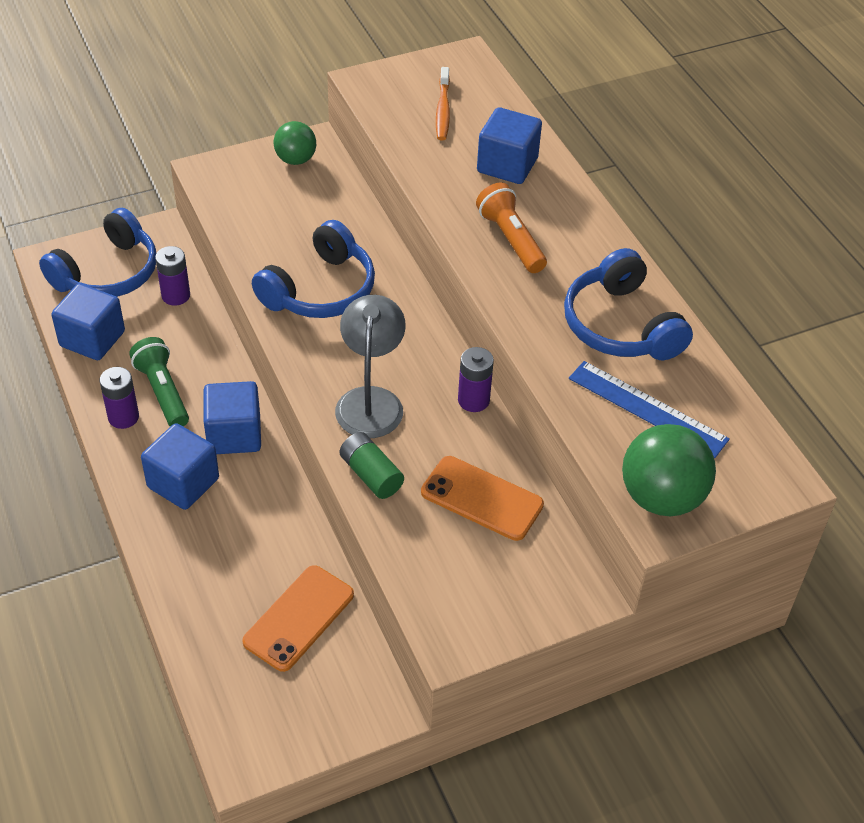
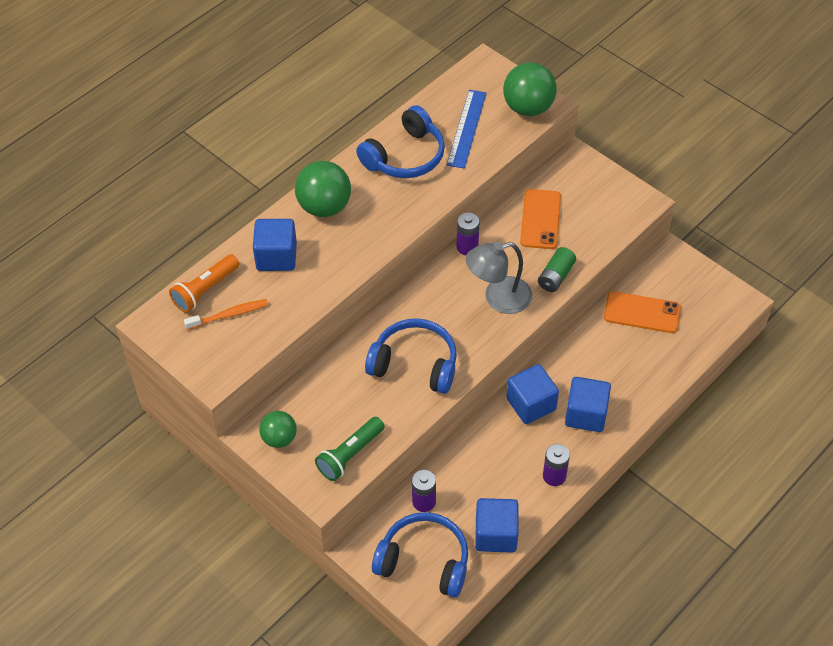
camera: 110 degrees left, 5 degrees up
green flashlight [129,337,189,426] -> green flashlight moved to [315,417,385,481]
orange flashlight [476,183,547,273] -> orange flashlight moved to [169,254,239,313]
none -> green ball [295,161,351,217]

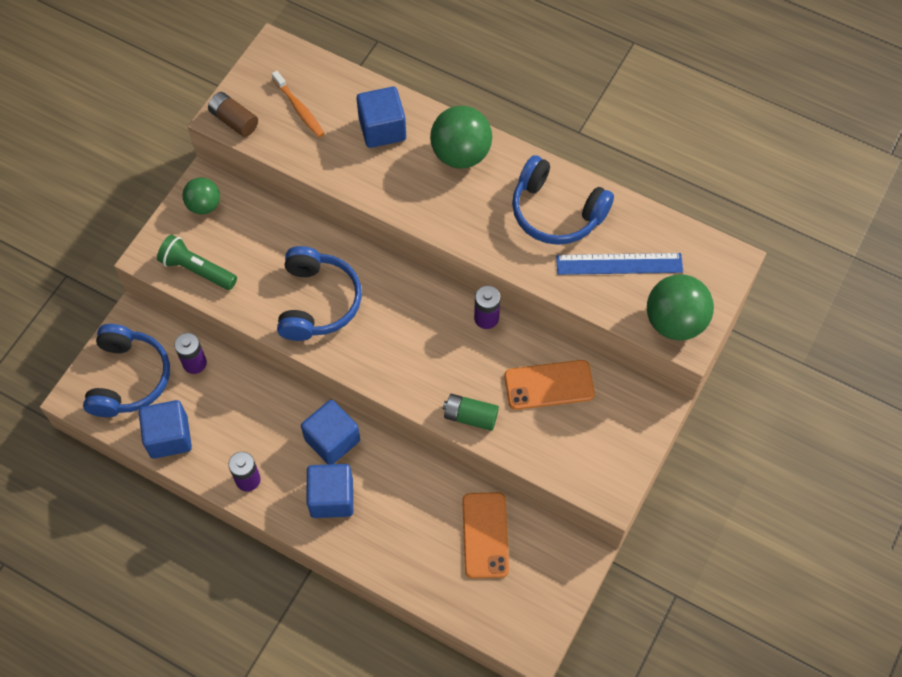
camera: 75 degrees right, 10 degrees up
orange flashlight [169,254,239,313] -> none
grey lamp [466,242,532,314] -> none
none -> brown battery [208,92,258,137]

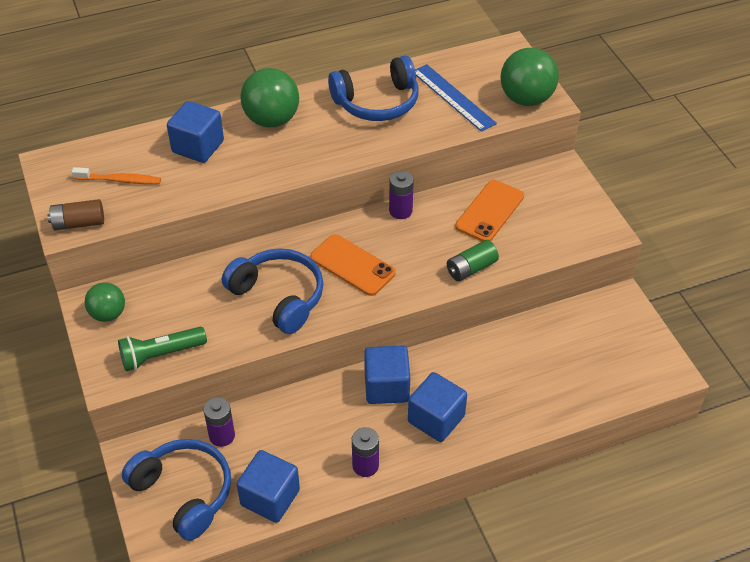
camera: 50 degrees left, 15 degrees down
orange phone [462,492,509,578] -> orange phone moved to [310,234,396,296]
blue ruler [556,253,683,275] -> blue ruler turned 75 degrees counterclockwise [415,64,497,132]

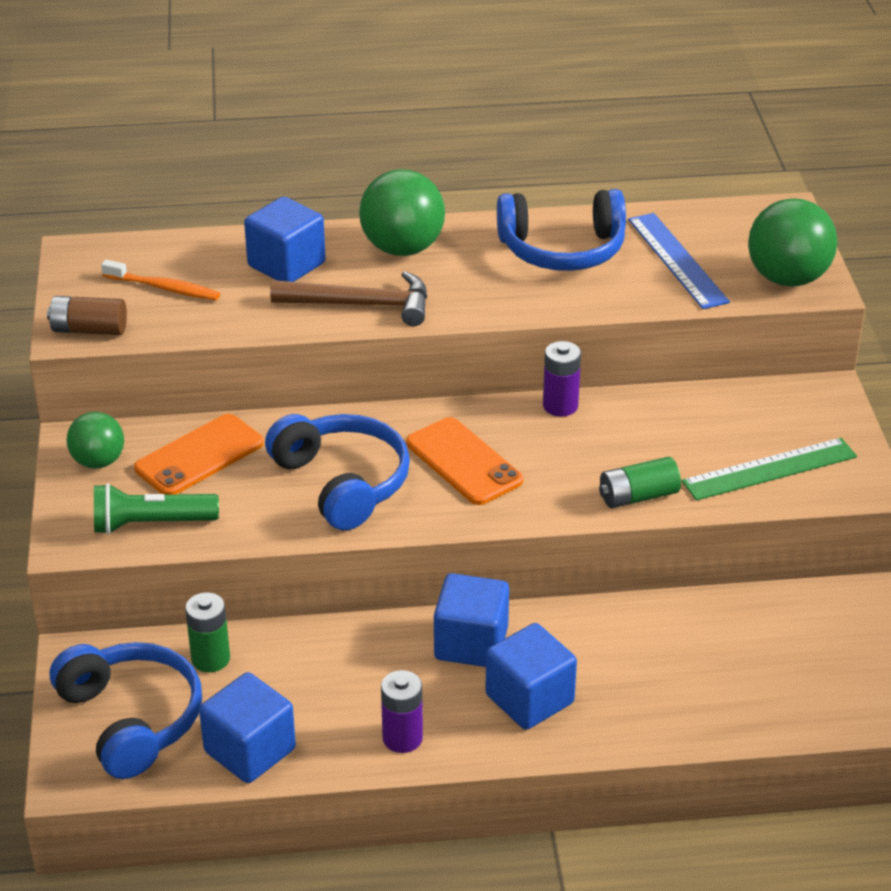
camera: 15 degrees right, 10 degrees down
purple battery [203,397,235,447] -> green battery [185,593,230,672]
orange phone [455,180,524,241] -> orange phone moved to [134,414,264,495]
none -> brown hammer [270,271,427,326]
none -> green ruler [682,438,857,501]

